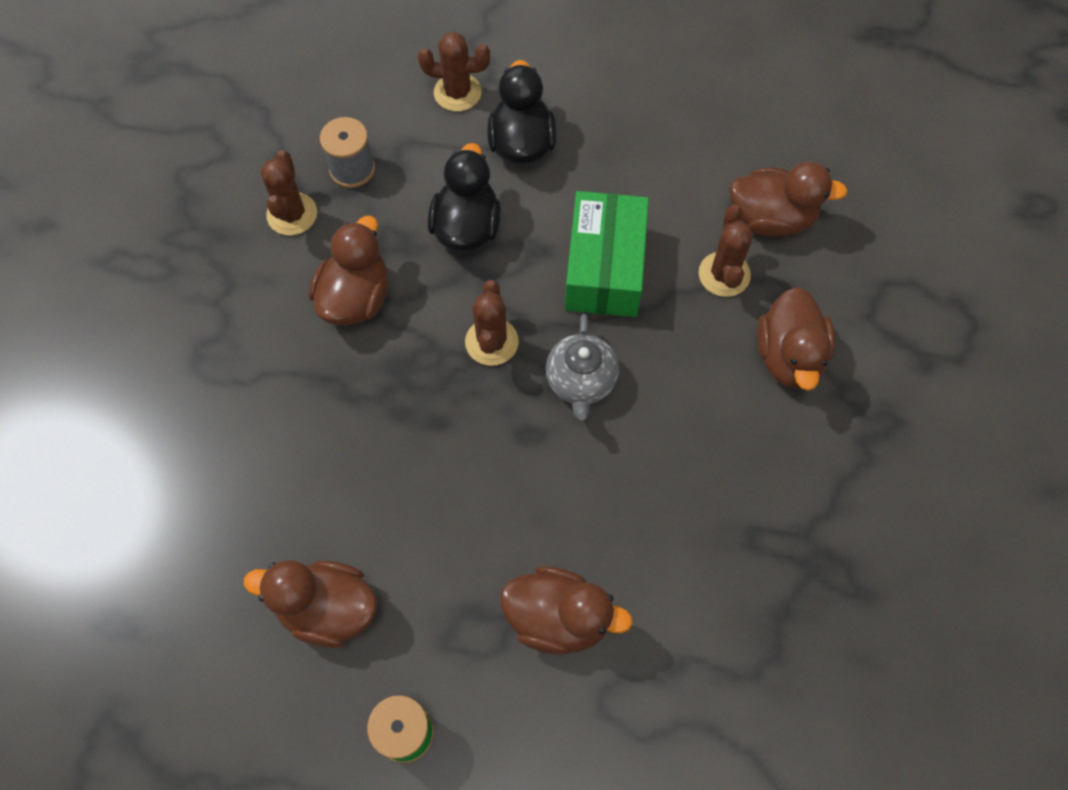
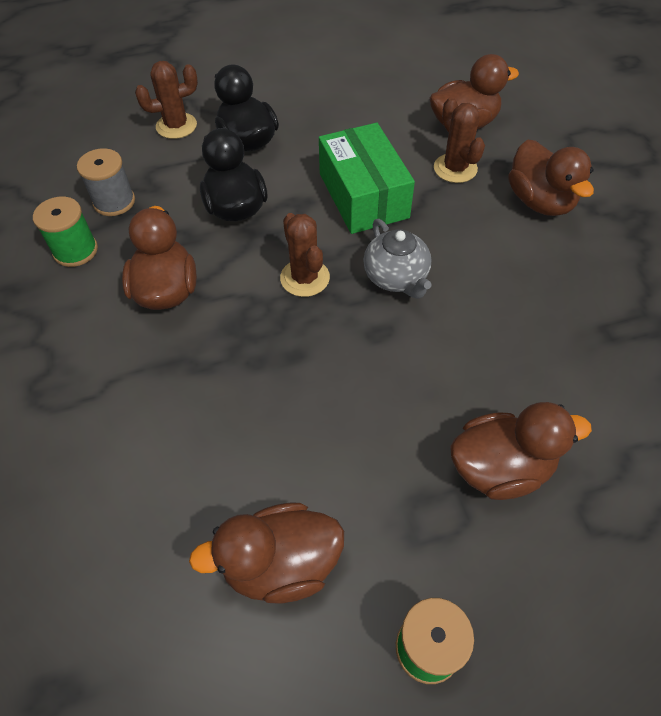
camera: 25 degrees left, 10 degrees down
brown cactus [260,150,317,236] -> green spool [33,197,98,267]

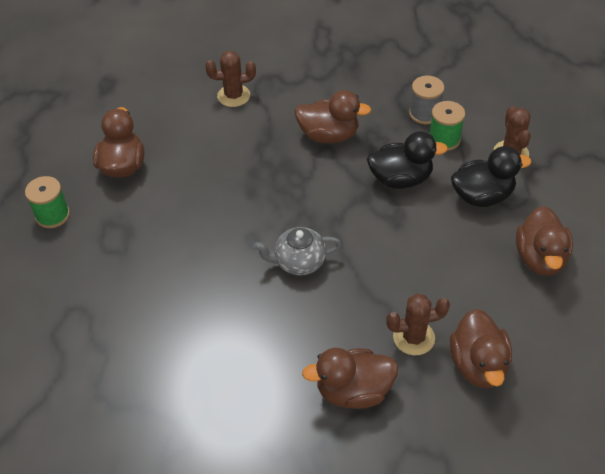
camera: 105 degrees right, 5 degrees down
green spool [33,197,98,267] -> green spool moved to [429,101,465,151]
brown cactus [280,213,330,297] -> brown cactus moved to [205,51,256,107]
green box [319,123,415,234] -> none
brown duck [450,402,592,500] -> brown duck moved to [516,206,573,276]

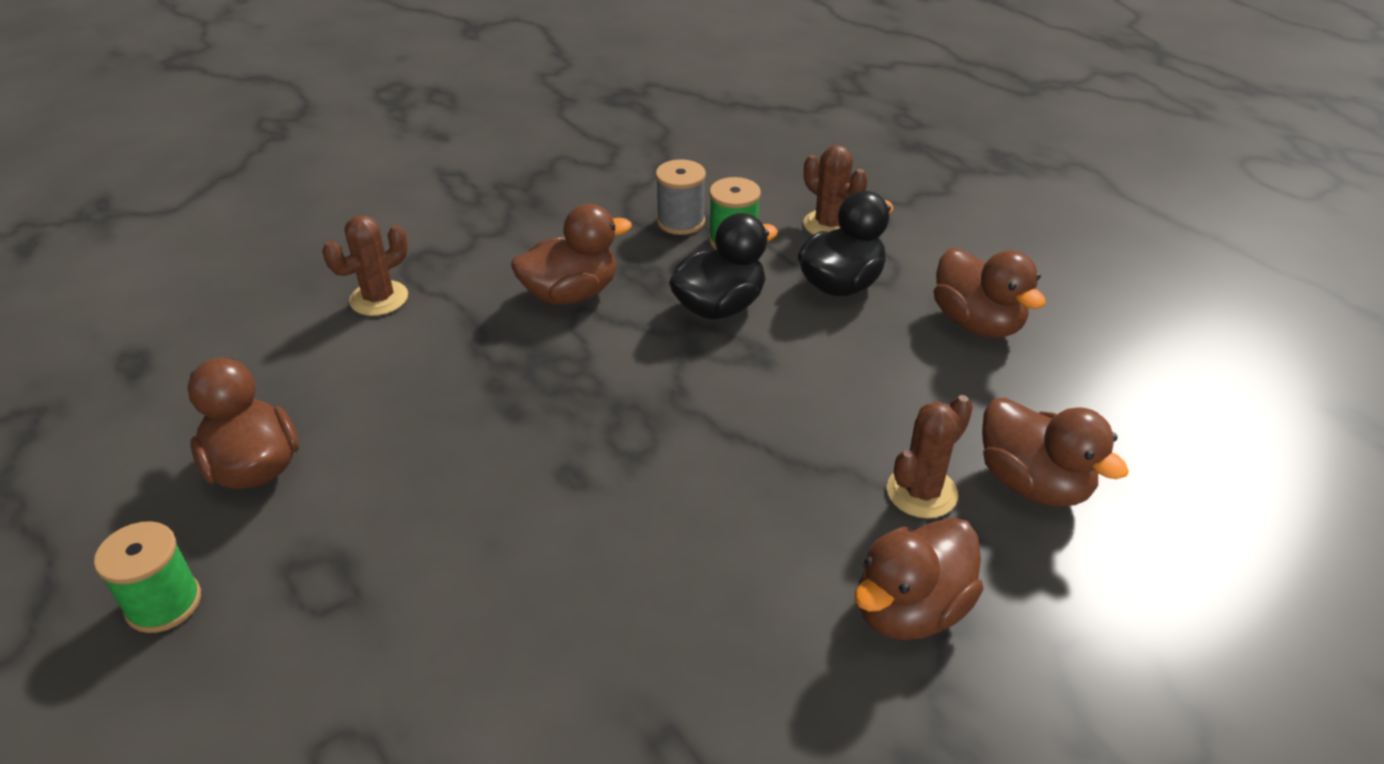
camera: 35 degrees left, 10 degrees down
grey teapot [253,227,341,275] -> none

